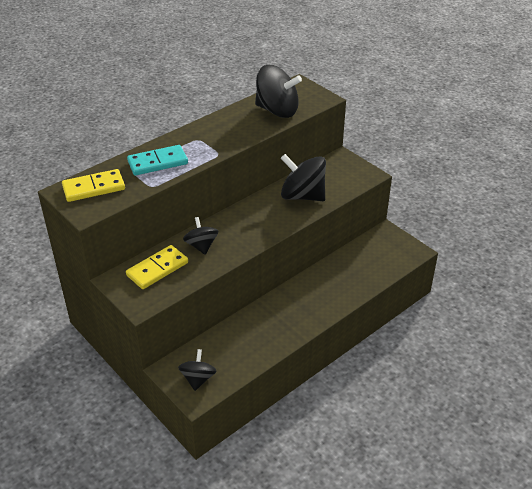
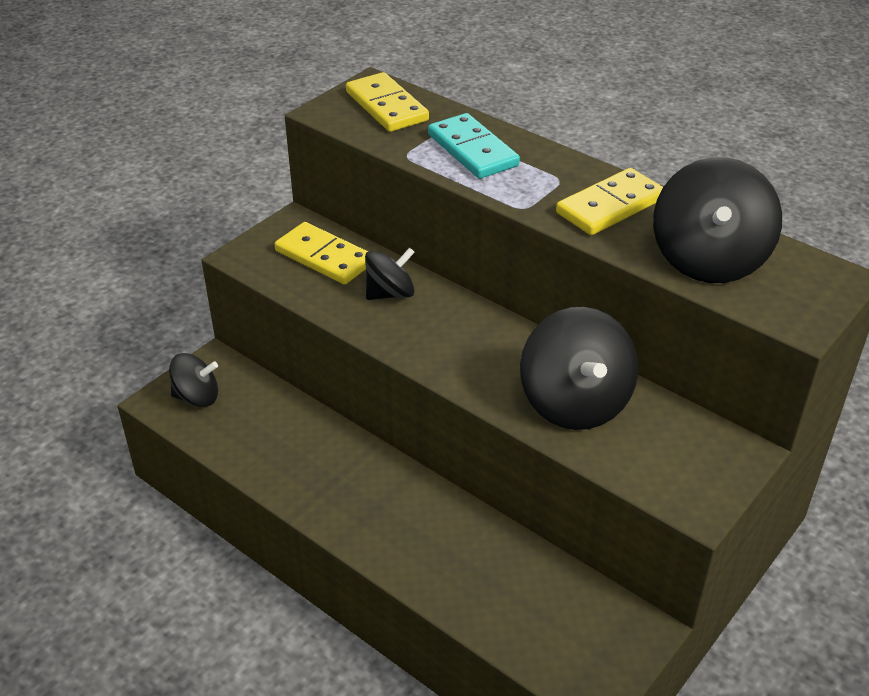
camera: 80 degrees right, 0 degrees up
black spinning top [281,154,326,201] -> black spinning top turned 150 degrees clockwise [520,307,638,430]
none -> yellow domino [556,168,663,235]

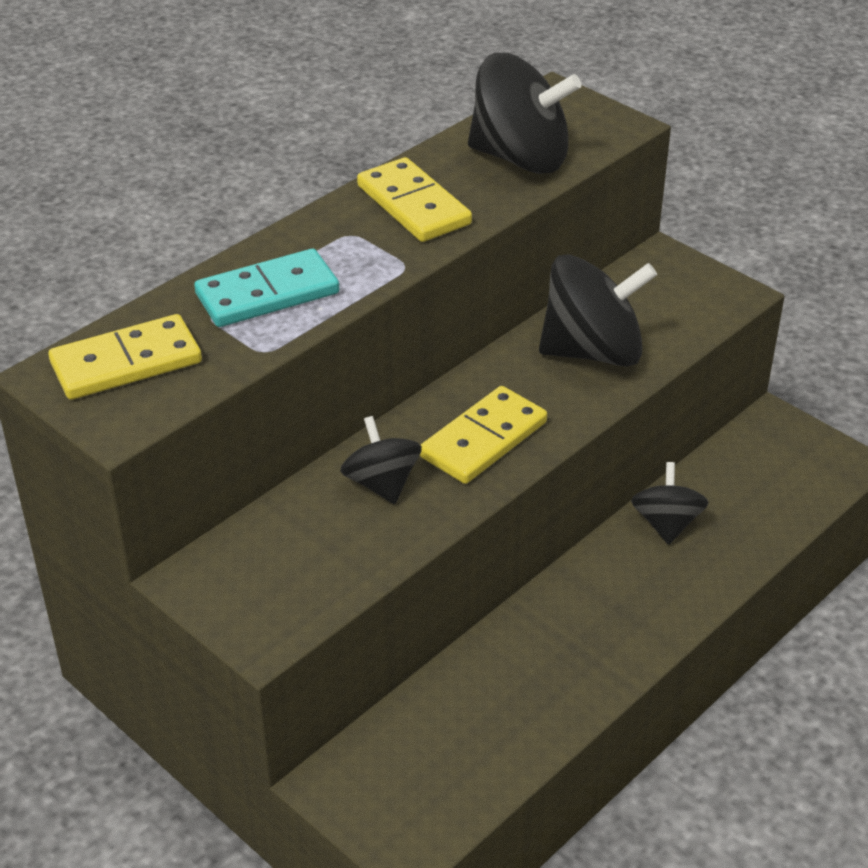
camera: 85 degrees left, 0 degrees up
black spinning top [169,353,218,407] -> black spinning top moved to [631,462,709,545]
yellow domino [275,222,368,285] -> yellow domino moved to [420,386,547,484]

